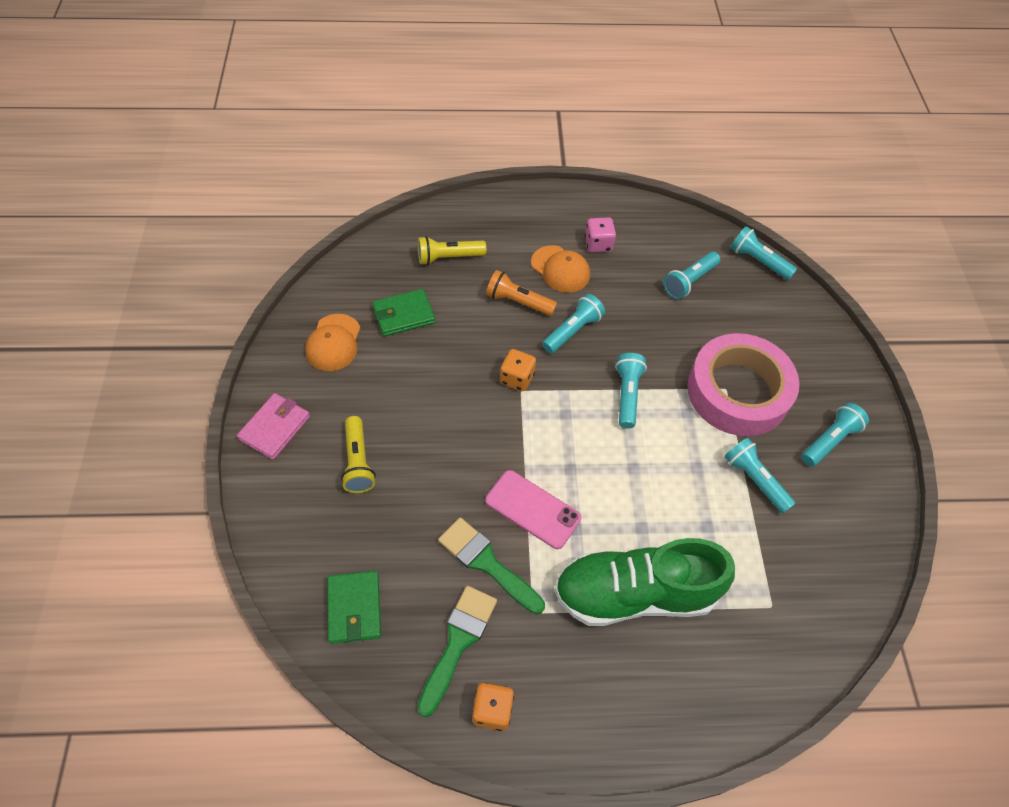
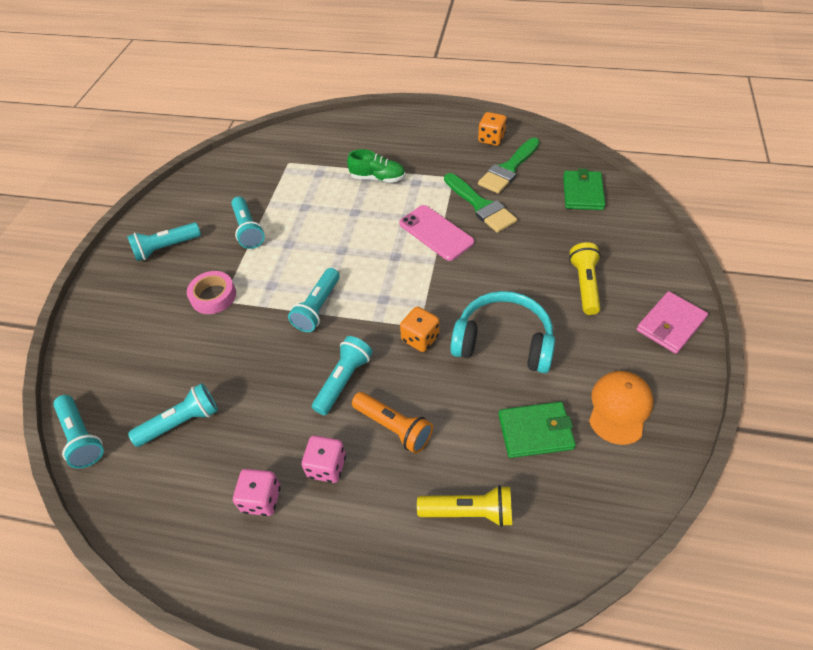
camera: 160 degrees left, 5 degrees down
orange cap [531,245,590,293] -> pink dice [301,435,346,483]
turquoise flashlight [542,294,605,353] -> turquoise flashlight turned 150 degrees clockwise [312,336,373,415]
green shoe [554,538,735,626] -> green shoe [347,149,405,183], size x0.47
pink tape [687,333,799,436] -> pink tape [187,271,236,314], size x0.46
none -> turquoise headphones [450,291,555,373]

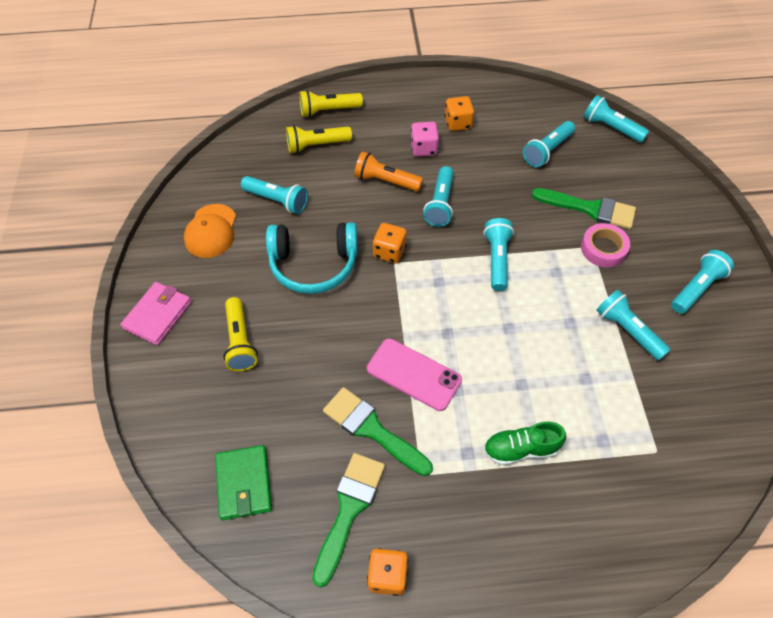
camera: 160 degrees right, 5 degrees up
pink dice [233,469,281,516] -> orange dice [445,96,474,131]
green wallet [498,402,576,458] -> turquoise flashlight [241,176,308,214]
none -> yellow flashlight [300,90,363,117]
none -> green brush [532,188,636,229]

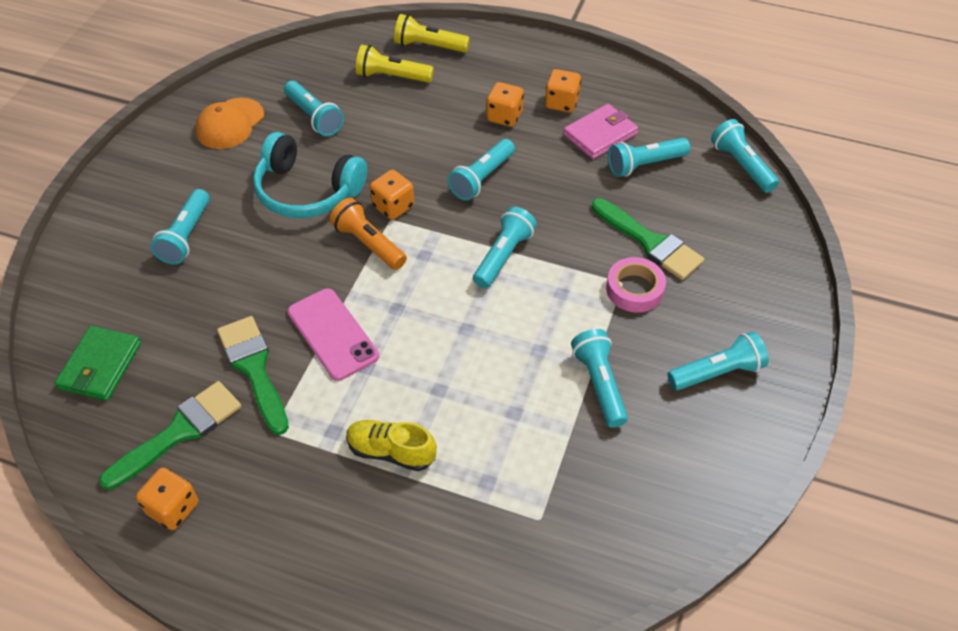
camera: 25 degrees right, 5 degrees down
pink wallet [120,282,192,345] -> pink wallet moved to [563,104,638,159]
yellow flashlight [223,297,258,372] -> turquoise flashlight [150,189,210,265]
orange flashlight [354,151,423,191] -> orange flashlight moved to [330,198,407,270]
pink dice [410,122,439,156] -> orange dice [486,82,524,127]
green shoe [484,422,566,465] -> yellow shoe [346,420,437,471]

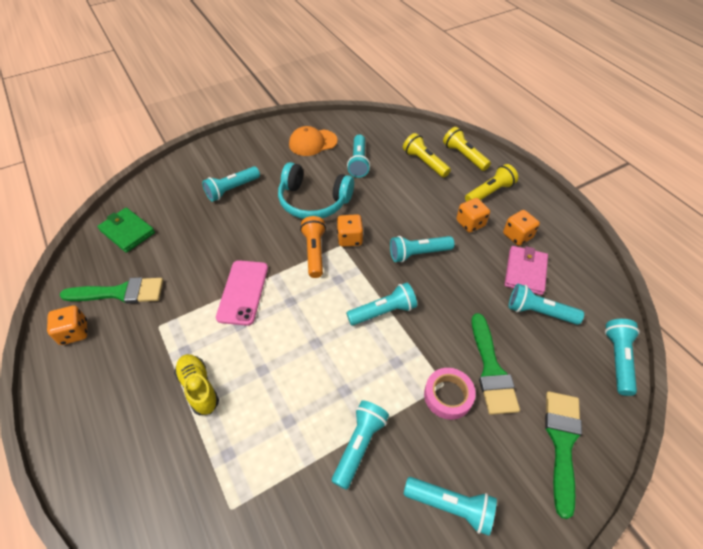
camera: 40 degrees right, 0 degrees up
green wallet [55,326,141,401] -> green wallet turned 75 degrees clockwise [97,208,155,253]
green brush [217,316,289,435] -> green brush moved to [545,391,582,519]
turquoise headphones [253,132,367,218] -> turquoise headphones turned 45 degrees counterclockwise [278,162,354,219]
pink wallet [563,104,638,159] -> pink wallet turned 75 degrees counterclockwise [505,246,548,295]
none -> yellow flashlight [465,164,518,202]

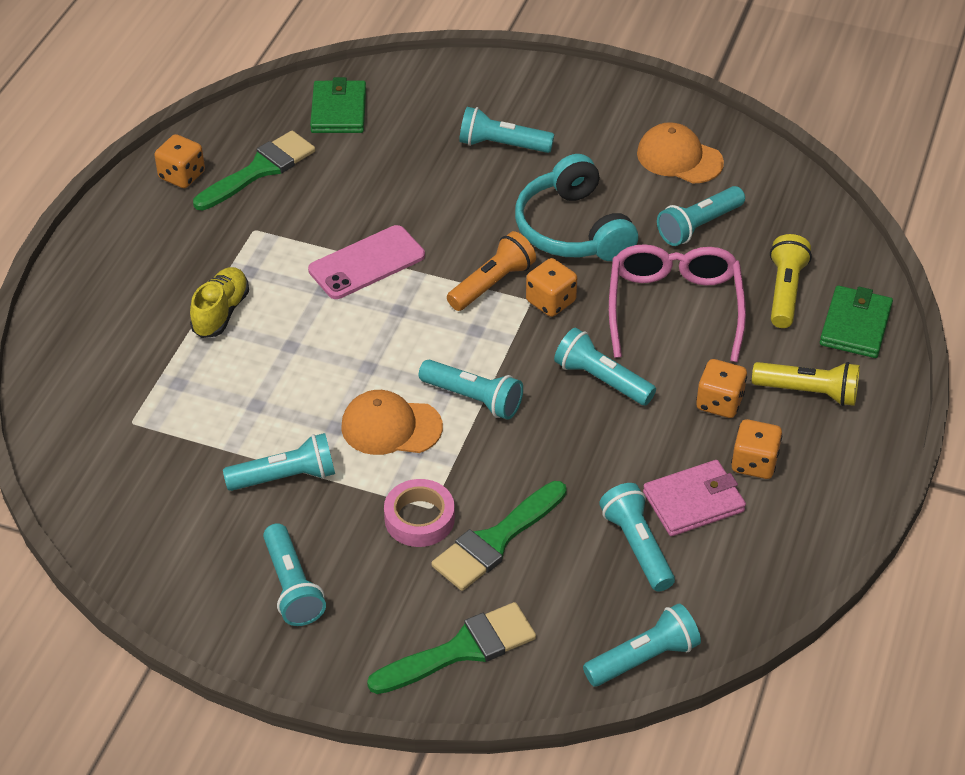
camera: 50 degrees right, 5 degrees down
green brush [60,277,163,304] -> green brush turned 90 degrees counterclockwise [193,131,315,210]
yellow flashlight [443,127,491,171] -> green wallet [820,286,893,358]
none -> orange cap [341,390,443,455]
none -> pink glasses [609,244,746,362]

